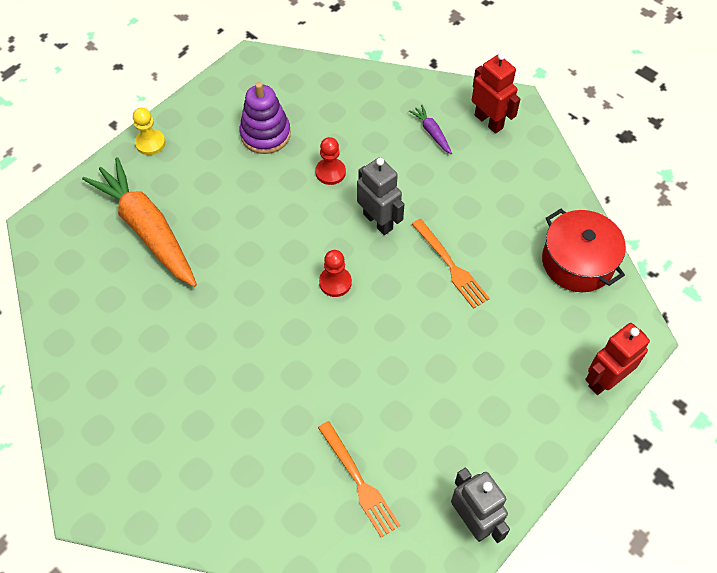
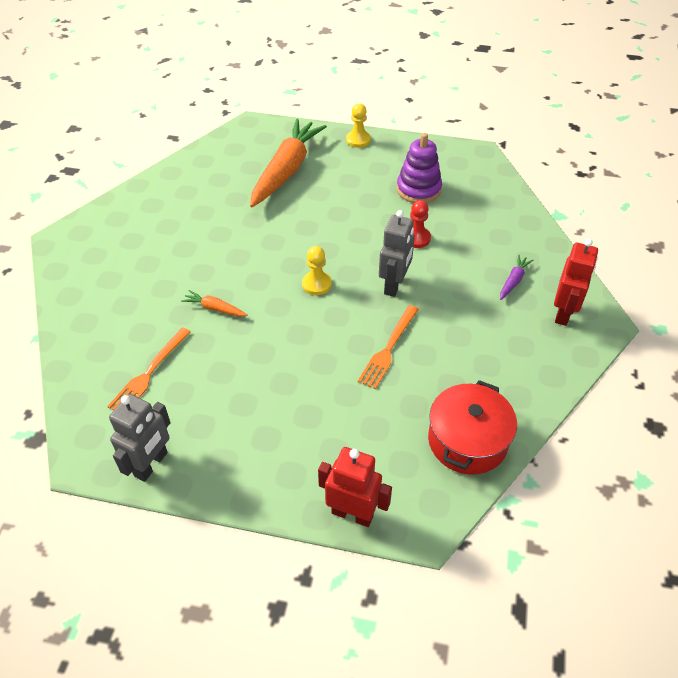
camera: 60 degrees right, 10 degrees down
red pawn [319,250,352,297] -> yellow pawn [302,246,332,295]
none -> orange carrot [181,290,248,317]

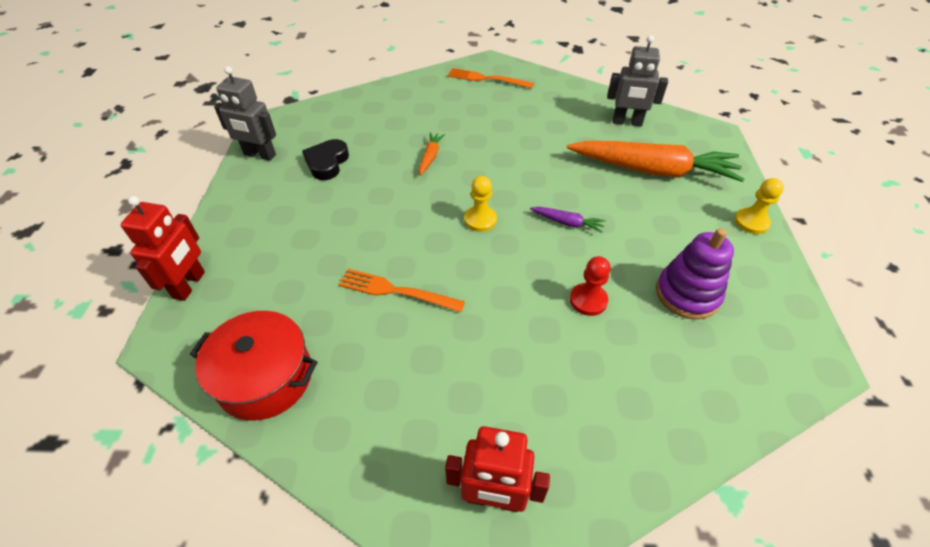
camera: 80 degrees right, 0 degrees up
orange fork [107,327,191,410] -> orange fork moved to [448,68,534,88]
grey robot [379,210,415,297] -> grey robot moved to [607,35,668,126]
purple carrot [500,255,533,300] -> purple carrot moved to [530,207,606,233]
none -> black heart [302,139,349,180]

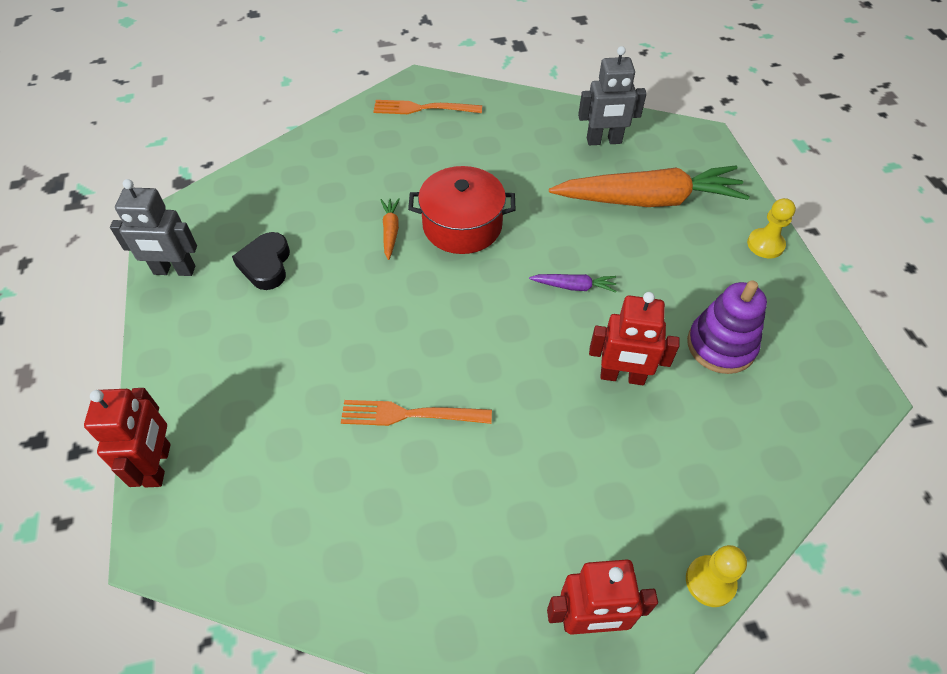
camera: 15 degrees left, 5 degrees up
red pot [190,311,318,421] -> red pot moved to [408,166,516,254]
yellow pawn [464,176,497,232] -> yellow pawn moved to [686,545,747,607]
red pawn [570,256,611,316] -> red robot [589,292,680,385]

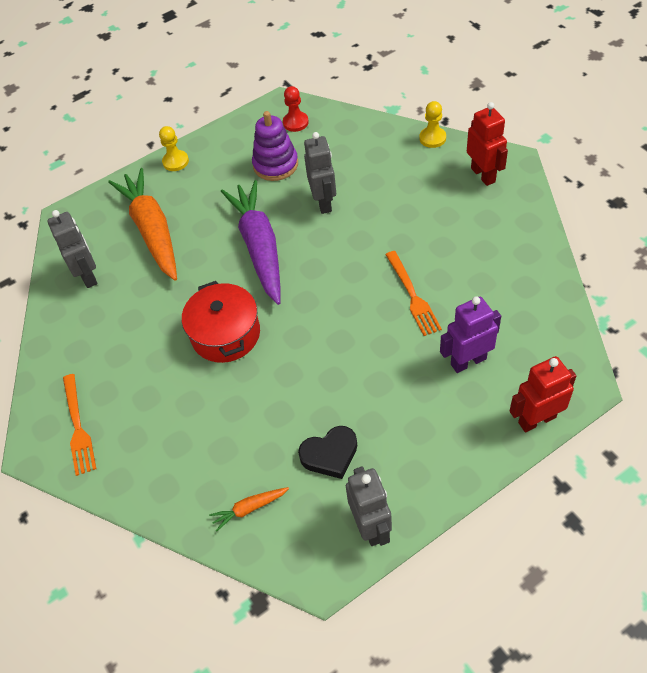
camera: 105 degrees left, 0 degrees up
orange carrot [381,198,400,260] -> orange carrot moved to [209,487,289,532]
purple carrot [529,274,617,293] -> purple carrot [221,180,281,305], size x2.44
red robot [589,292,680,385] -> grey robot [304,132,336,214]
none -> red pawn [283,86,309,132]
none -> purple robot [440,296,501,373]

